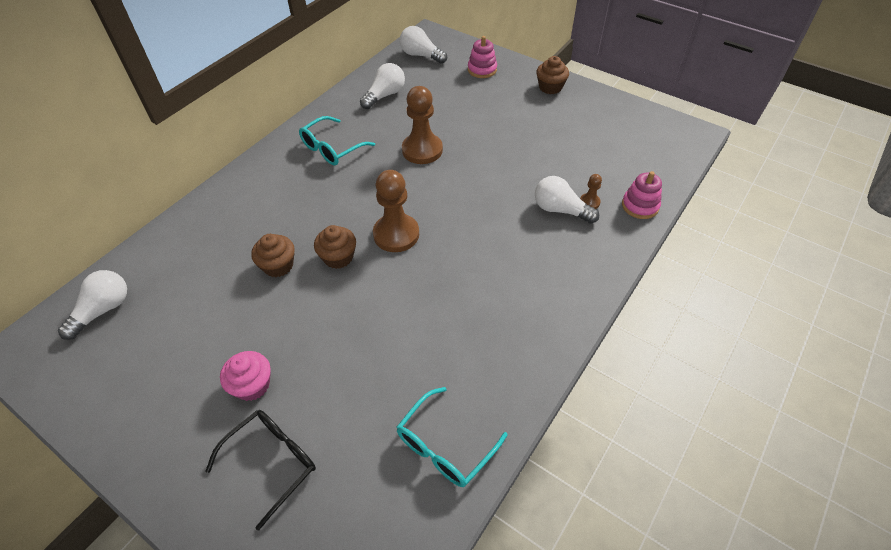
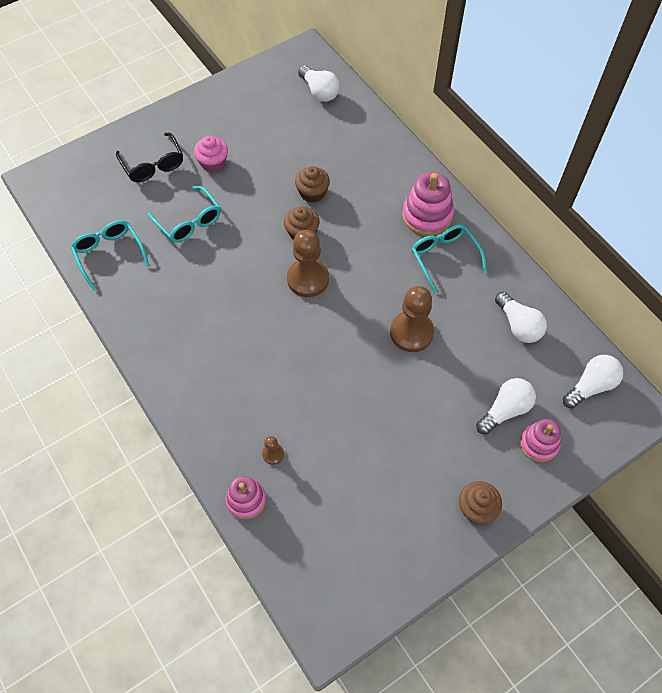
camera: 110 degrees right, 10 degrees up
white light bulb [535,176,599,224] -> white light bulb moved to [476,378,536,435]
none -> turquoise glasses [148,186,221,243]
none -> pink stacking toy [402,172,454,236]

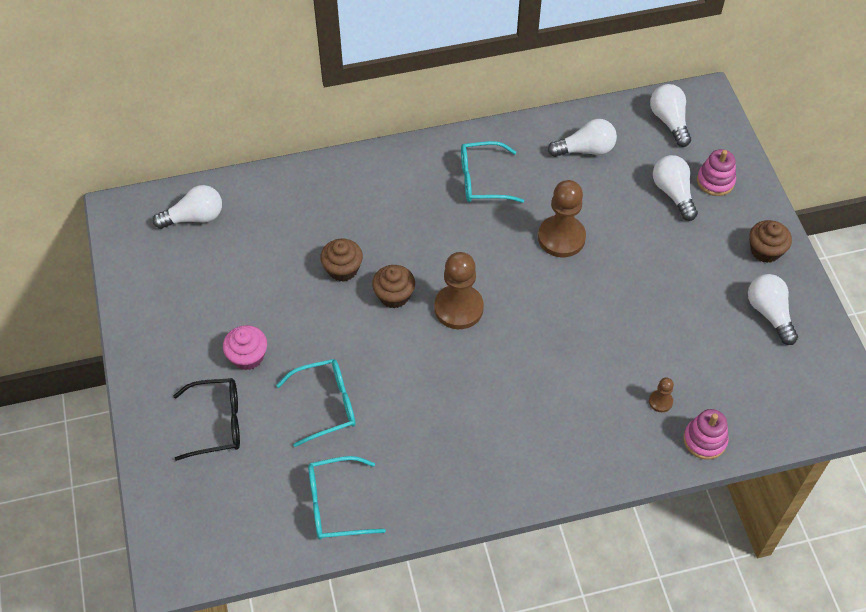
camera: 70 degrees left, 5 degrees down
pink stacking toy [402,172,454,236] -> none
none -> white light bulb [748,274,798,345]

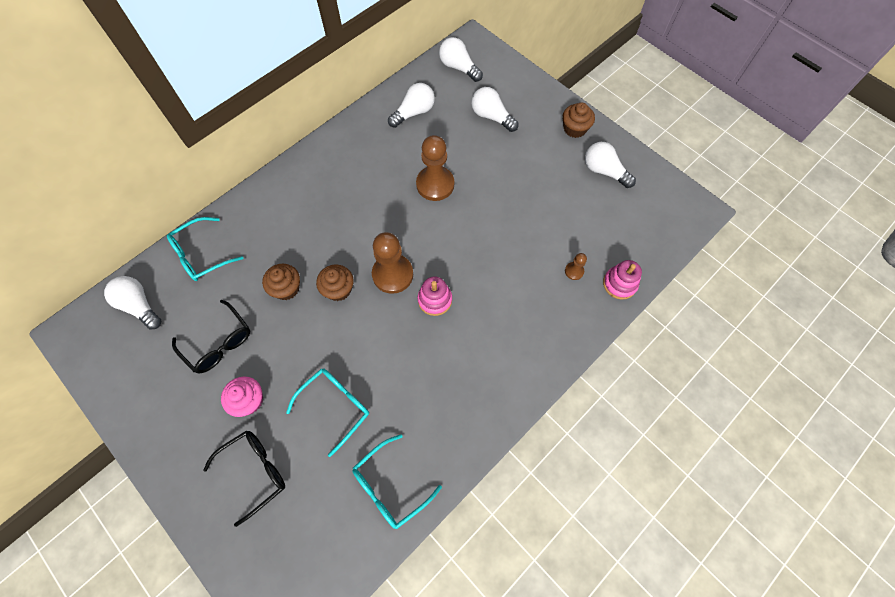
camera: 30 degrees left, 10 degrees up
white light bulb [153,185,222,229] -> white light bulb turned 90 degrees counterclockwise [104,276,162,329]
turquoise glasses [461,141,524,203] -> turquoise glasses moved to [167,217,244,281]
pink stacking toy [697,149,736,196] -> pink stacking toy moved to [417,277,452,316]
none -> black glasses [172,300,250,374]

